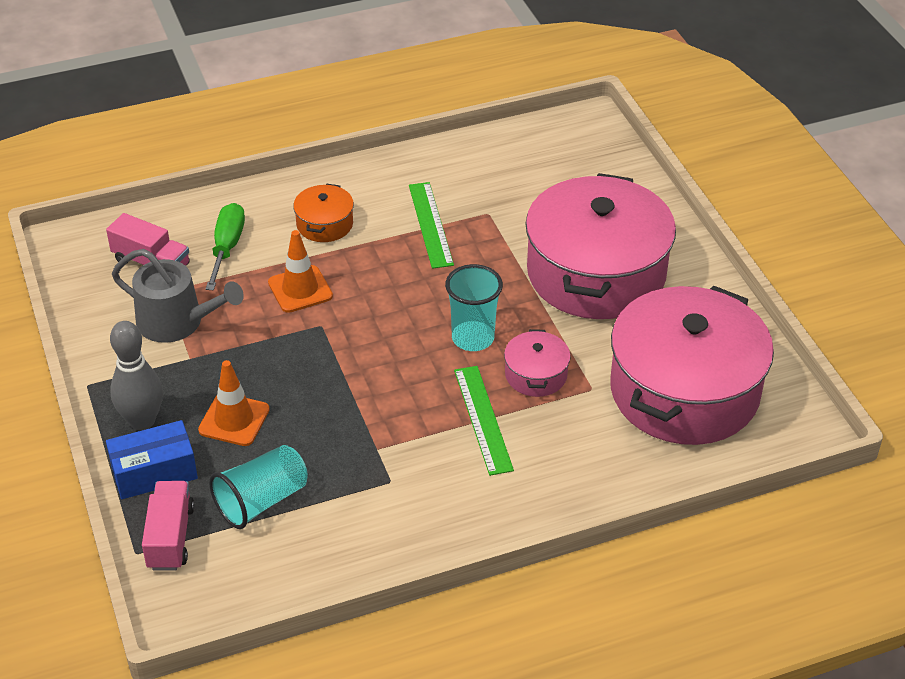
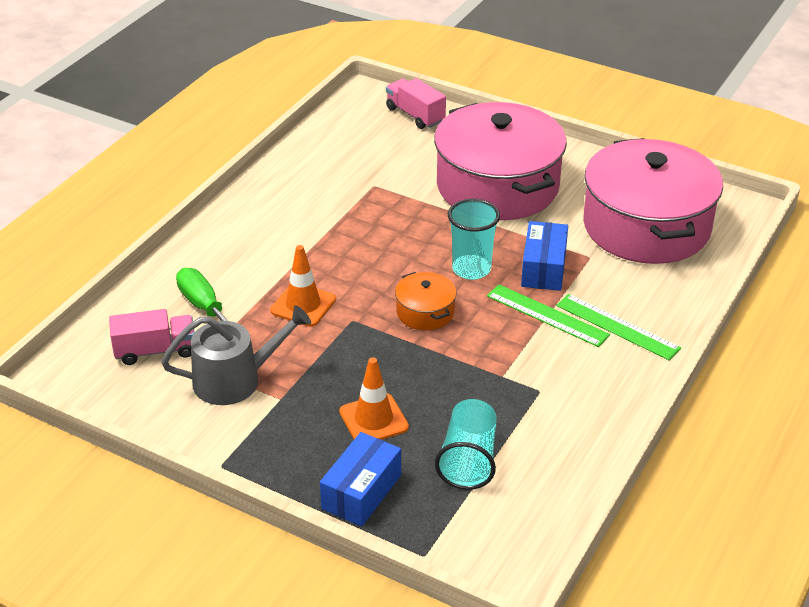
camera: 40 degrees left, 5 degrees down
grey bowling pin [110,321,163,430] -> none
pink truck [142,481,194,570] -> pink truck moved to [386,78,446,129]
orange pot [293,184,354,242] -> orange pot moved to [395,272,457,330]
green ruler [409,182,454,269] -> green ruler moved to [556,294,681,361]
pink pot [504,329,571,397] -> blue box [521,221,568,291]

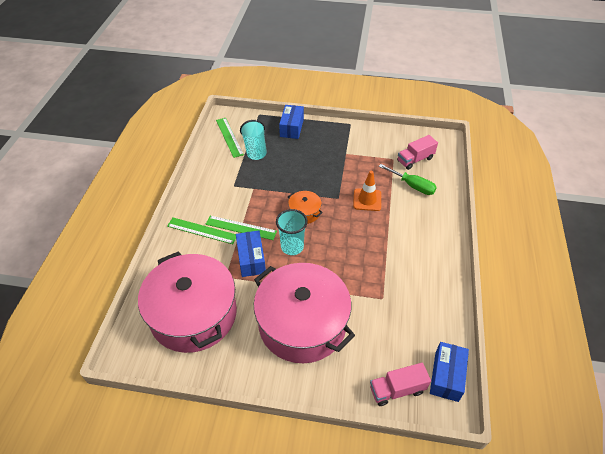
camera: 160 degrees right, 10 degrees up
grey watering can [161,305,311,405] -> none
orange traffic cone [339,358,409,440] -> none
pink truck [386,78,446,129] -> pink truck turned 135 degrees clockwise [370,363,431,406]
none -> green ruler [216,118,244,158]
none -> blue box [430,342,469,402]

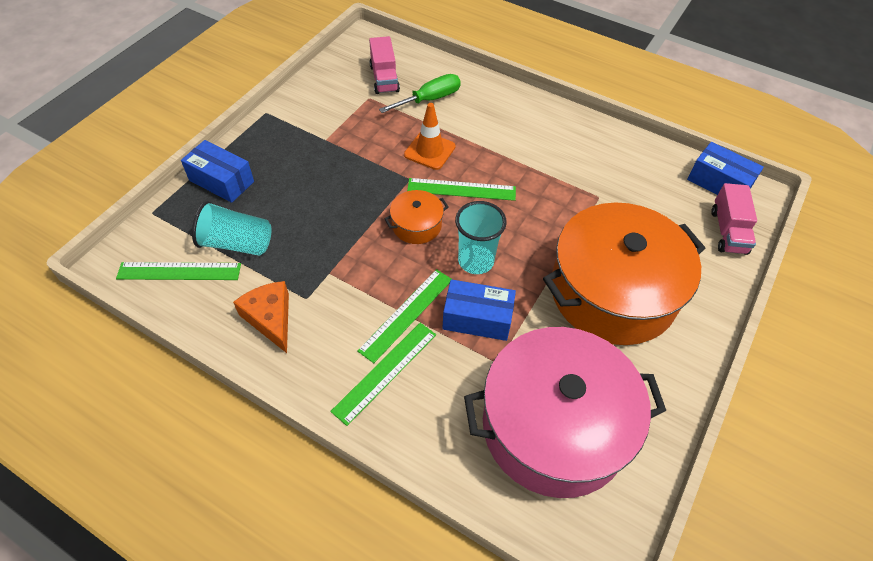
camera: 70 degrees left, 5 degrees up
pink pot [254,263,355,363] -> orange pot [543,202,706,345]
none -> orange cheese [233,281,289,353]
none -> green ruler [407,178,516,201]

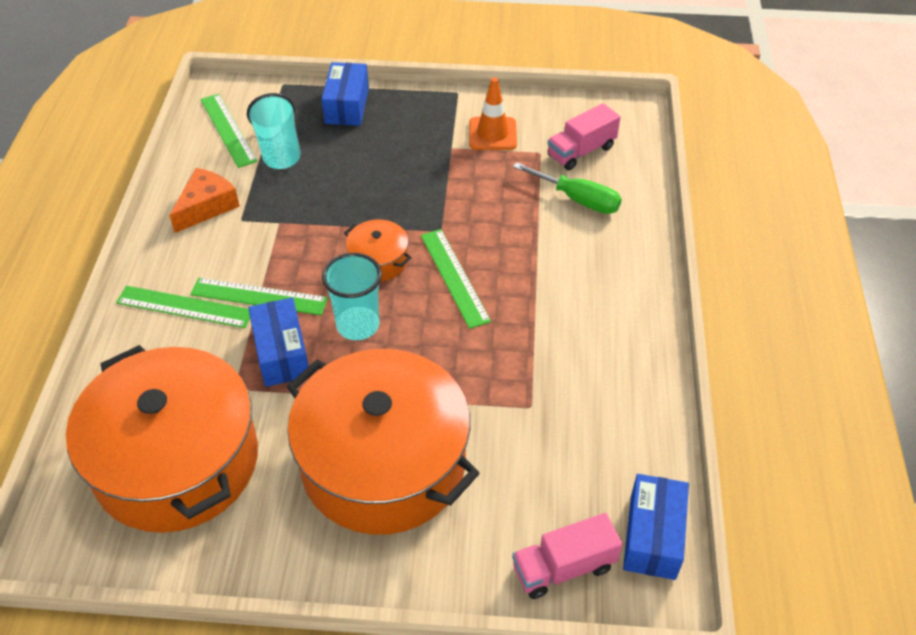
camera: 65 degrees right, 5 degrees down
orange traffic cone [404,103,456,170] -> orange traffic cone moved to [469,77,517,150]
pink pot [464,327,666,498] -> orange pot [66,345,258,533]

